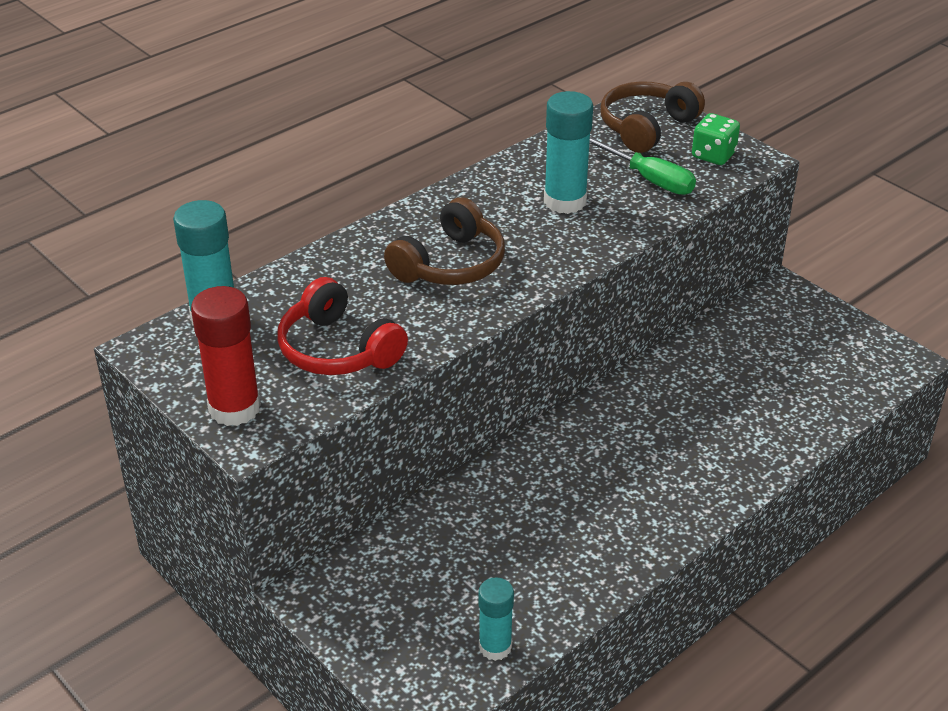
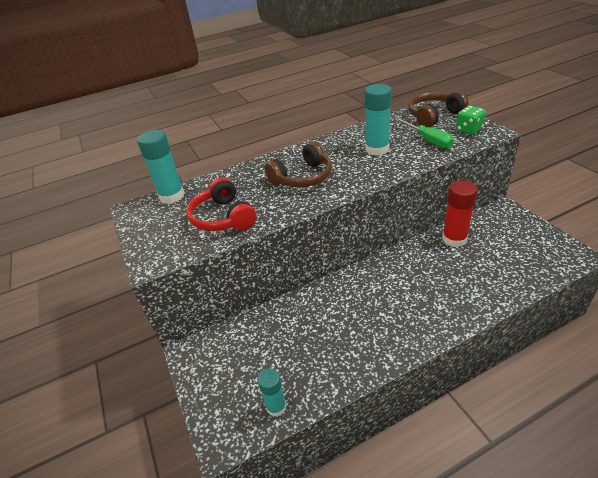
camera: 20 degrees right, 0 degrees up
red glue stick [191,286,261,426] -> red glue stick moved to [442,181,478,247]

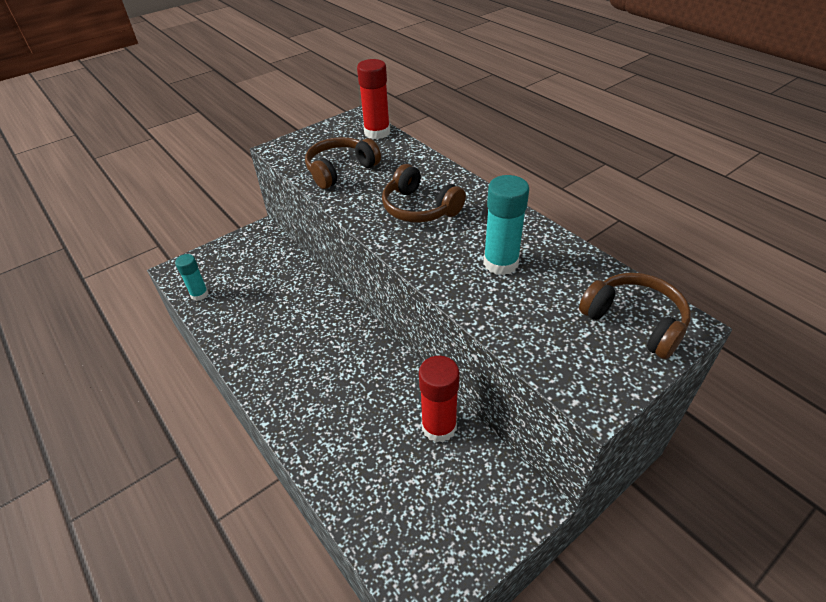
camera: 75 degrees right, 5 degrees up
turquoise glue stick [137,130,185,204] -> red glue stick [357,59,390,139]
red headphones [187,177,256,231] -> brown headphones [305,137,381,189]
green screwdriver [395,118,454,149] -> none
green dice [456,106,486,135] -> none

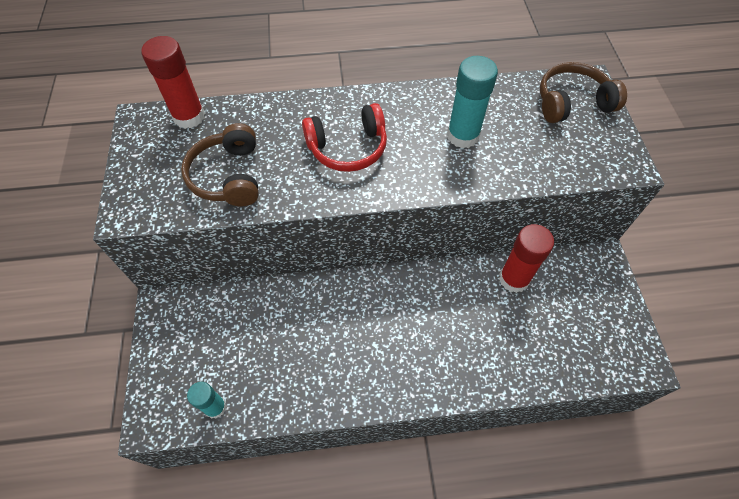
camera: 60 degrees left, 15 degrees up
brown headphones [382,164,466,223] -> red headphones [302,103,387,172]

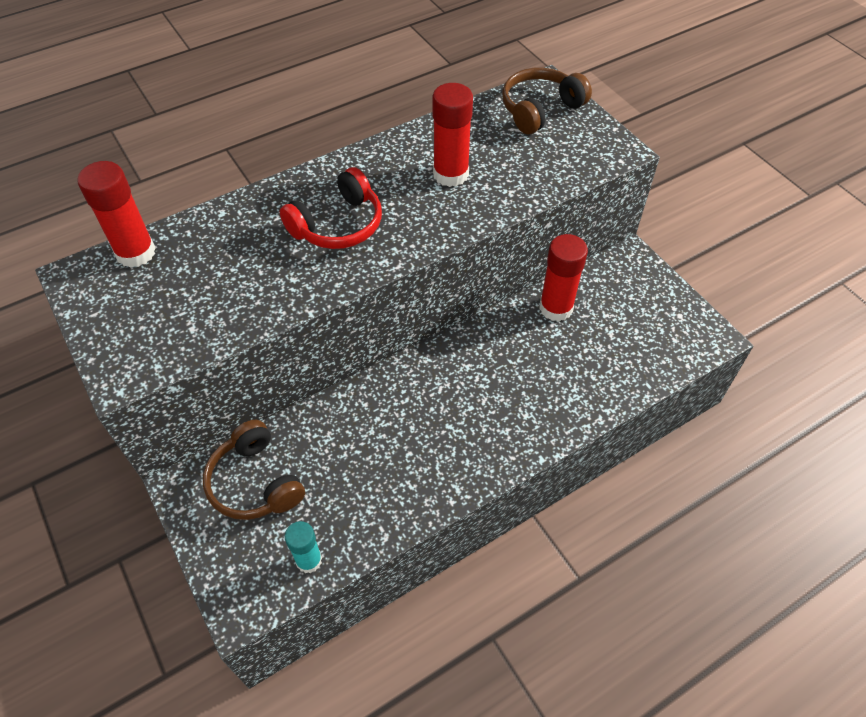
camera: 25 degrees left, 5 degrees down
brown headphones [181,123,259,206] -> brown headphones moved to [203,420,305,520]
turquoise glue stick [447,56,498,148] -> red glue stick [432,83,473,187]

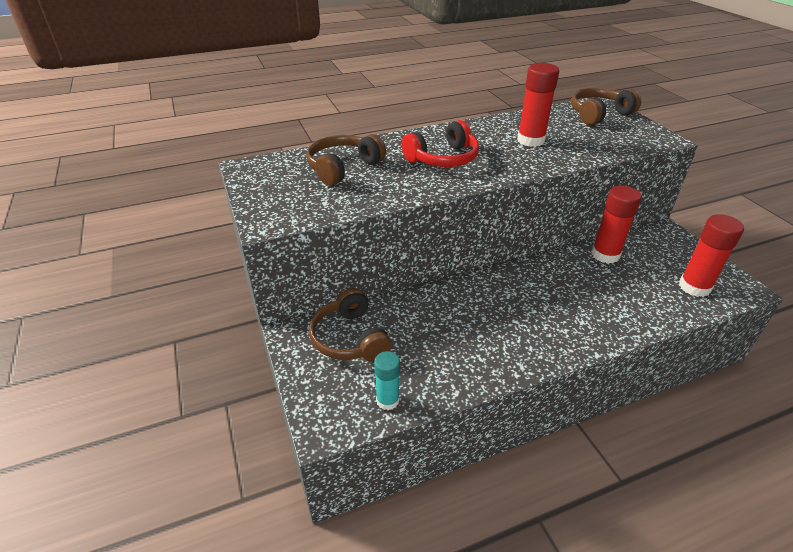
camera: 10 degrees right, 15 degrees down
red glue stick [77,161,156,268] -> red glue stick moved to [679,214,744,297]
none -> brown headphones [307,134,386,186]

